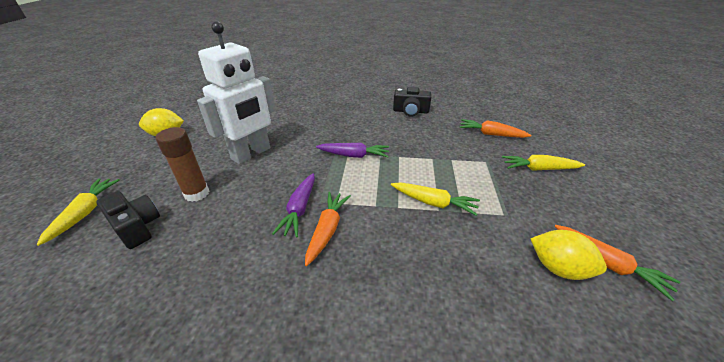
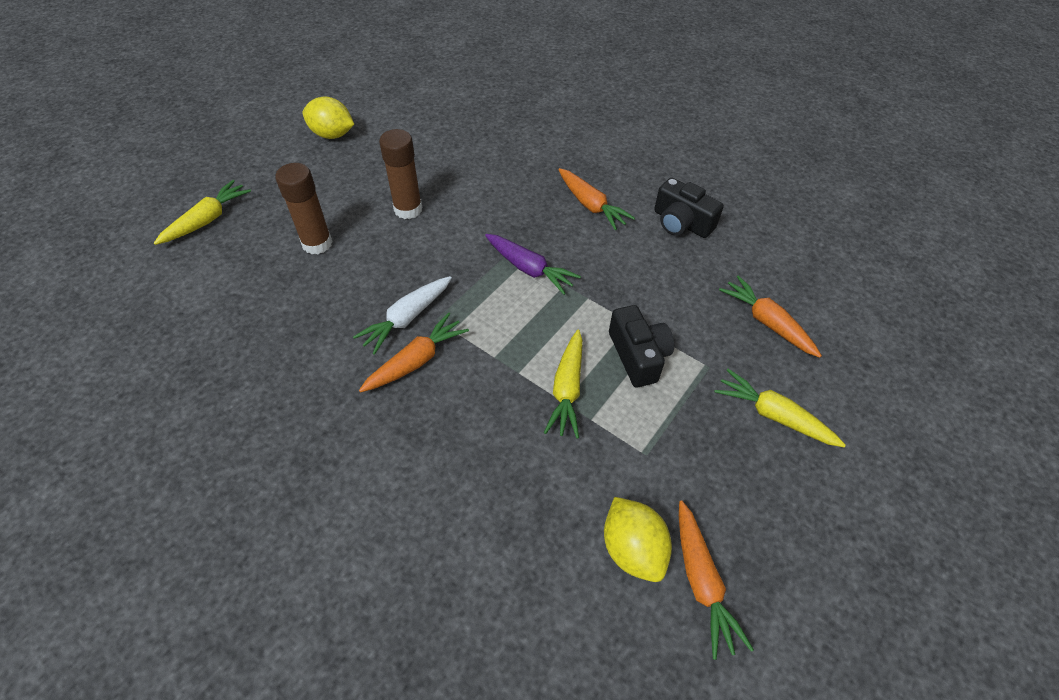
camera: 30 degrees right, 15 degrees up
black camera [96,191,160,249] -> black camera moved to [609,305,674,387]
white robot [197,21,276,164] -> brown glue stick [379,129,422,219]
purple carrot [272,173,315,238] -> white carrot [353,276,452,355]
yellow carrot [391,182,480,216] -> yellow carrot turned 45 degrees clockwise [544,329,583,439]
none -> orange carrot [558,168,635,230]

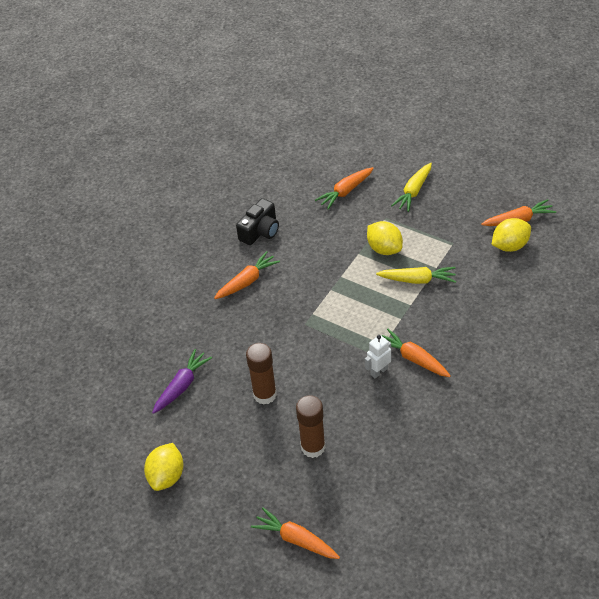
camera: 90 degrees left, 5 degrees down
yellow carrot [154,180,251,245] -> orange carrot [251,507,340,559]
white carrot [353,276,452,355] -> white robot [365,335,391,378]
purple carrot [485,234,581,295] -> purple carrot moved to [152,349,212,414]
black camera [609,305,674,387] -> yellow lemon [367,221,403,255]

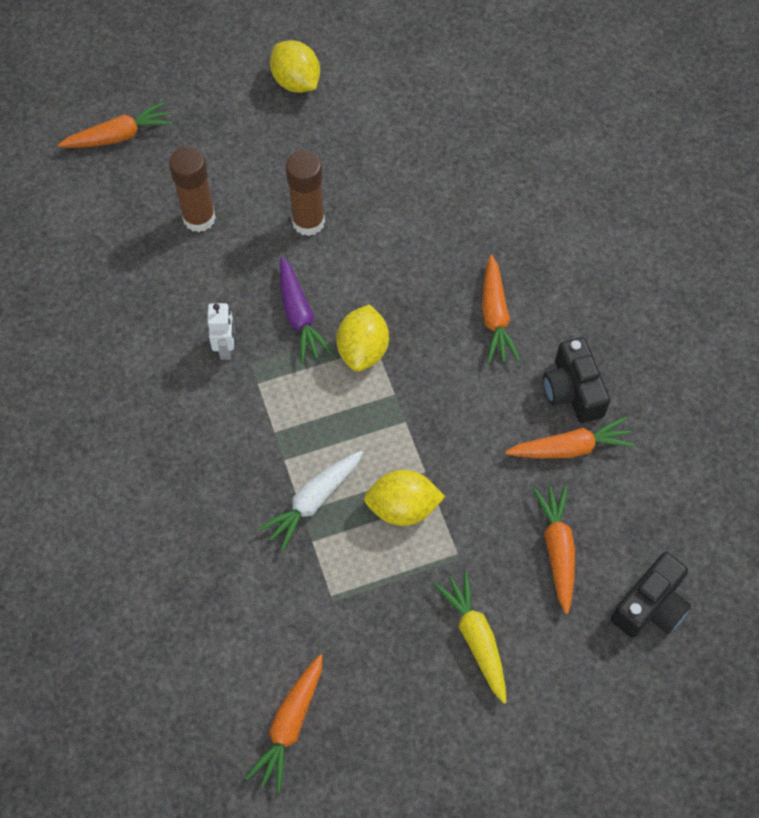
camera: 125 degrees right, 15 degrees up
purple carrot [152,349,212,414] -> purple carrot moved to [280,256,333,363]
yellow carrot [376,267,456,284] -> white carrot [258,450,363,551]
orange carrot [381,329,451,377] -> orange carrot moved to [505,417,636,458]
yellow lemon [492,218,531,252] -> yellow lemon moved to [336,304,389,372]
none -> black camera [611,552,691,638]

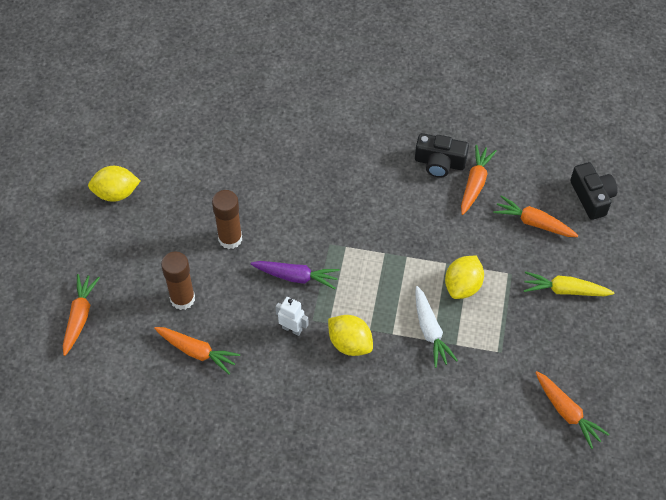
camera: 60 degrees left, 5 degrees down
yellow lemon [336,304,389,372] -> yellow lemon moved to [328,315,373,356]
orange carrot [482,255,520,363] -> orange carrot moved to [154,327,240,374]

